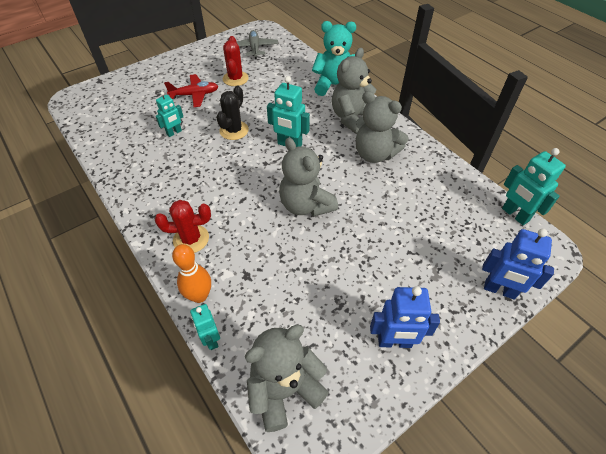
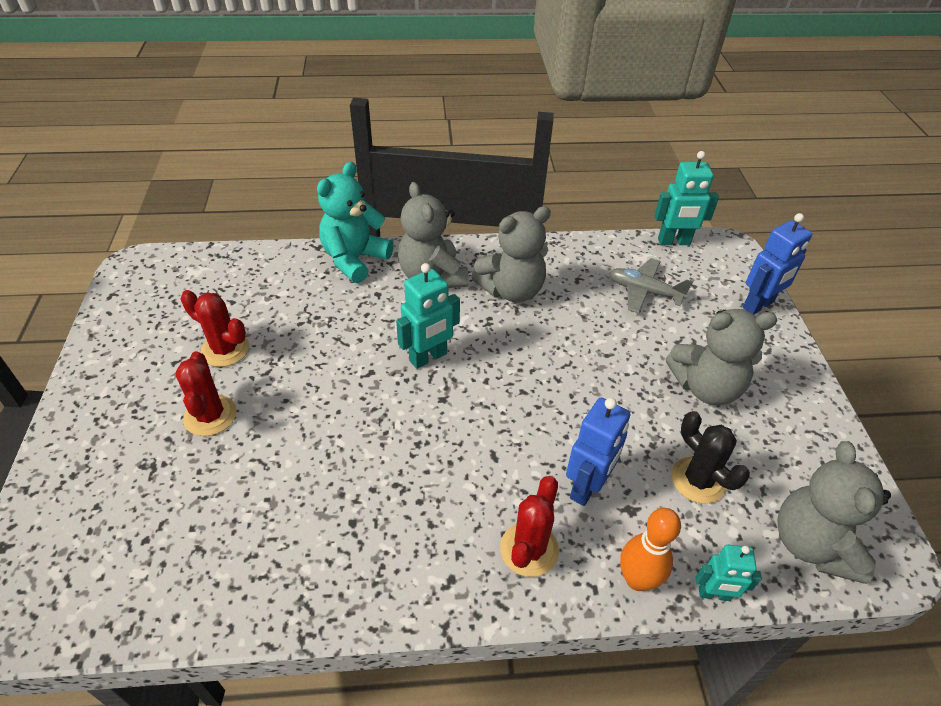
camera: 60 degrees left, 5 degrees down
turquoise robot [156,92,183,137] -> none
red plane [164,74,218,107] -> red cactus [175,351,237,436]
black cactus [216,86,249,140] -> black cactus moved to [671,411,750,504]
grey plane [236,30,278,59] -> grey plane moved to [609,258,693,313]
grey teddy bear [279,138,338,217] -> grey teddy bear moved to [666,309,777,405]
blue robot [370,286,440,348] -> blue robot moved to [566,398,630,506]

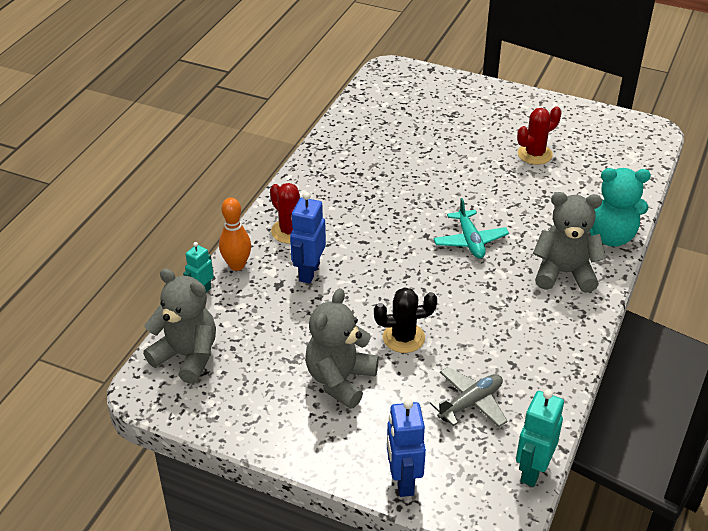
camera: 120 degrees right, 5 degrees down
red cactus [175,351,237,436] -> none
turquoise teddy bear [317,162,394,283] -> turquoise teddy bear turned 120 degrees clockwise [589,168,651,247]
turquoise robot [396,263,460,369] -> turquoise plane [433,198,509,258]
grey teddy bear [471,206,551,302] -> none
blue robot [566,398,630,506] -> blue robot turned 45 degrees clockwise [290,192,326,284]
black cactus [671,411,750,504] -> black cactus moved to [374,287,437,353]

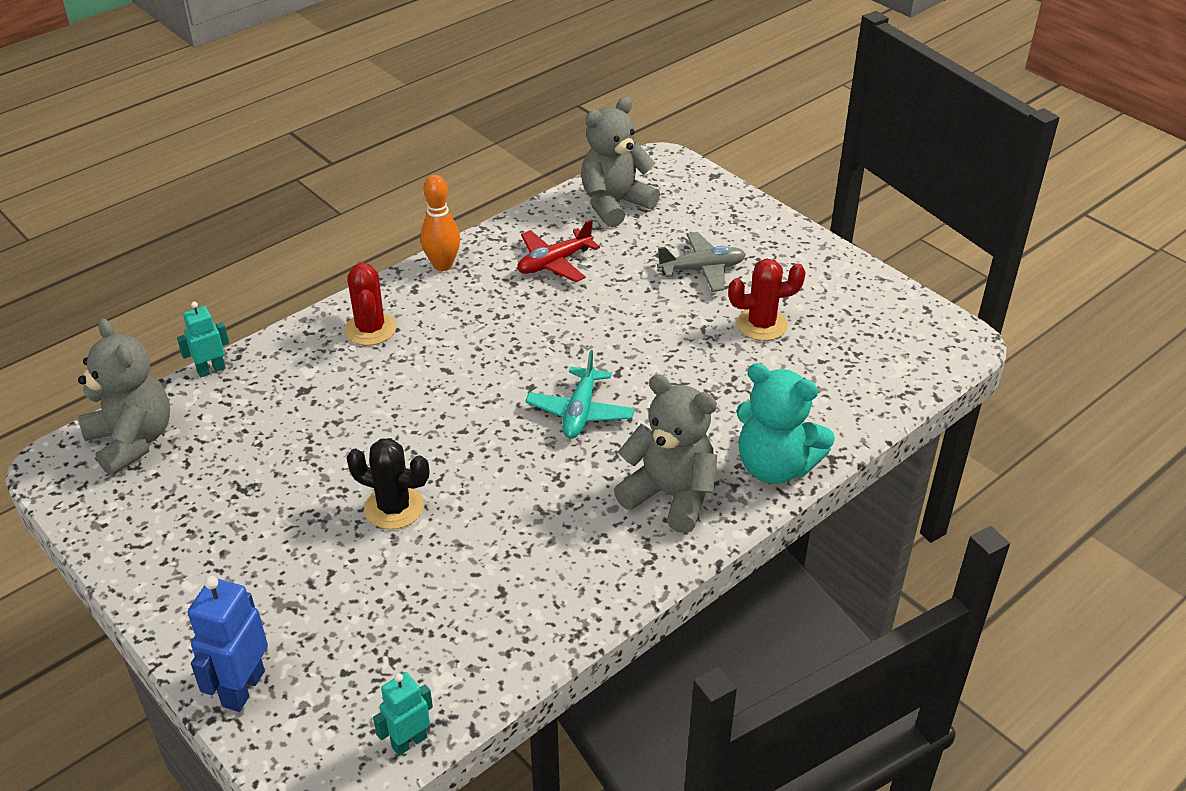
camera: 25 degrees right, 0 degrees up
orange bowling pin [219,197,251,271] -> orange bowling pin moved to [420,175,460,271]
blue robot [290,192,326,284] -> none
grey teddy bear [305,288,379,409] -> grey teddy bear moved to [581,97,660,227]
grey plane [430,367,508,427] -> grey plane moved to [657,232,746,292]
turquoise robot [516,389,564,487] -> turquoise robot [373,672,433,756], size x0.64
none -> red plane [517,219,600,282]

